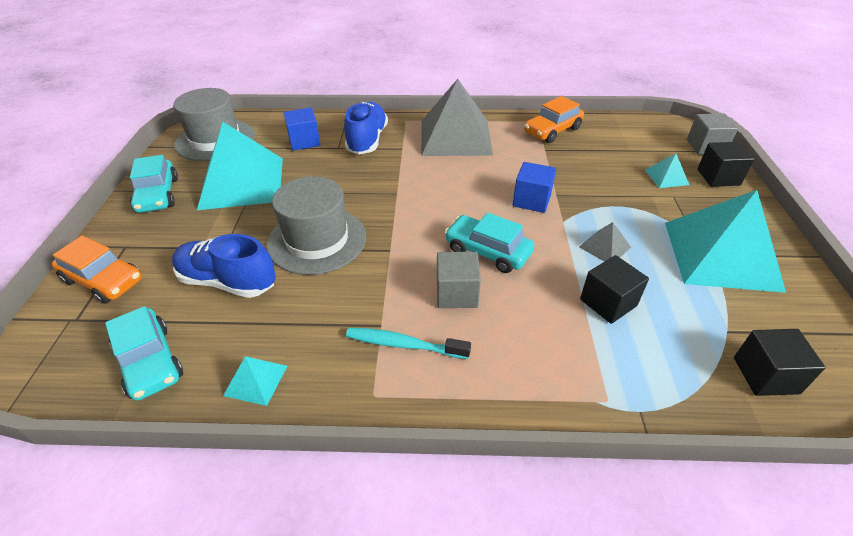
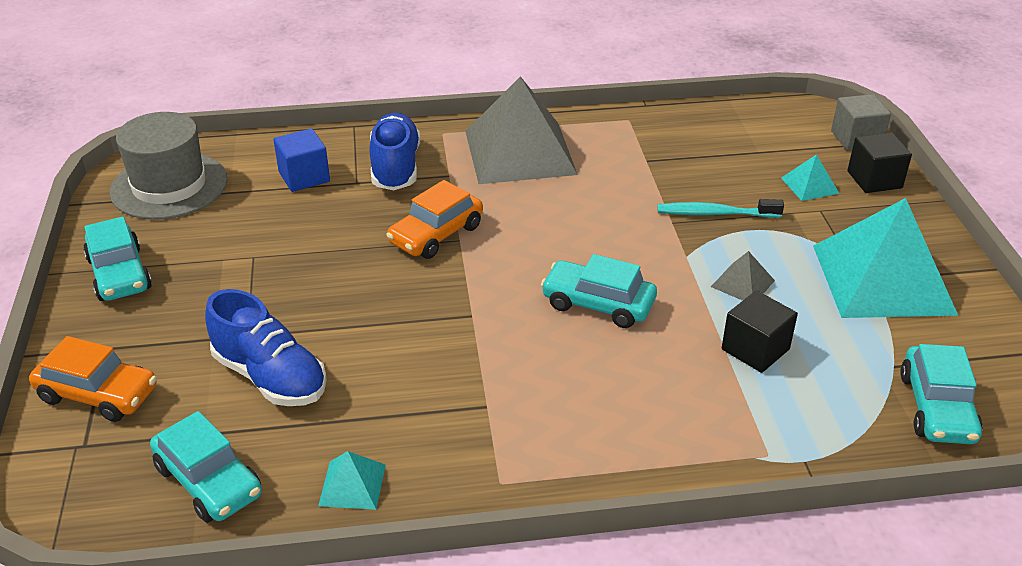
camera: 10 degrees left, 5 degrees down
blue shoe [172,234,276,298] -> blue shoe turned 150 degrees counterclockwise [205,289,327,406]
turquoise pyramid [197,122,283,210] -> none
grey hat [267,176,366,275] -> none
turquoise toothbrush [346,328,471,359] -> turquoise toothbrush moved to [657,199,784,218]
grey cube [437,252,481,308] -> none
blue cube [513,162,556,213] -> none
orange car [524,96,584,143] -> orange car moved to [386,180,483,259]
black cube [734,329,826,396] -> turquoise car [900,344,983,444]

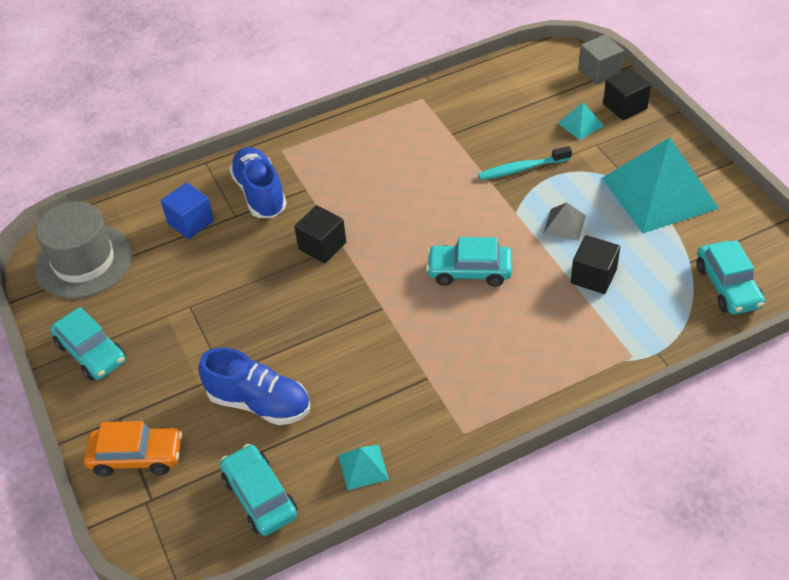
camera: 15 degrees left, 10 degrees up
turquoise car [150,411,262,523] -> turquoise car turned 150 degrees counterclockwise [220,444,297,536]
orange car [386,180,483,259] -> black cube [294,205,346,263]
grey pyramid [465,76,578,184] -> none

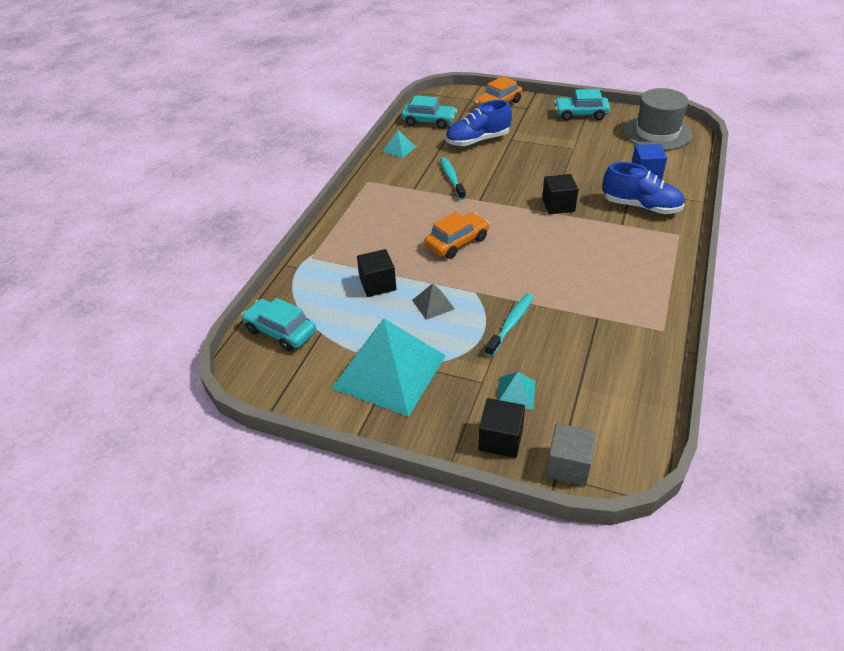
camera: 135 degrees right, 5 degrees down
turquoise car [426,237,512,287] -> orange car [424,212,489,259]
none -> turquoise toothbrush [440,157,466,200]

